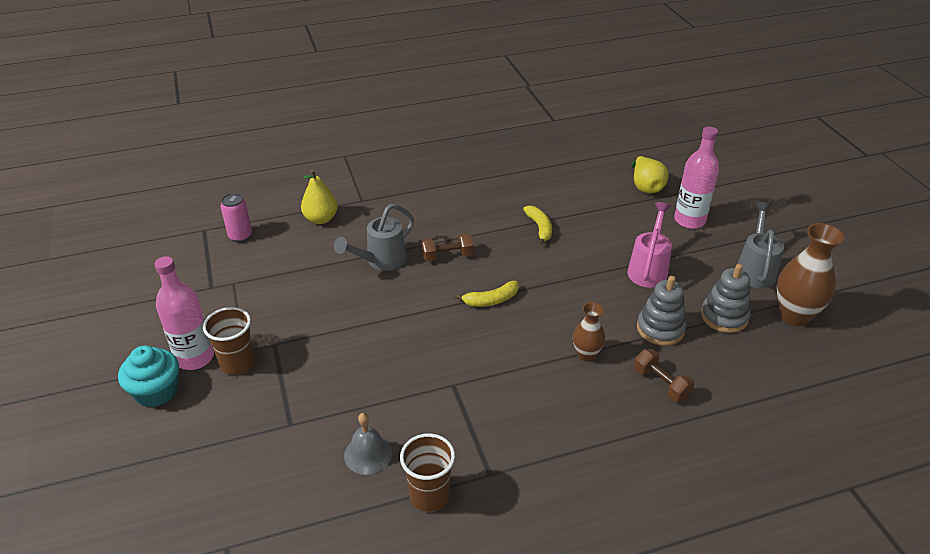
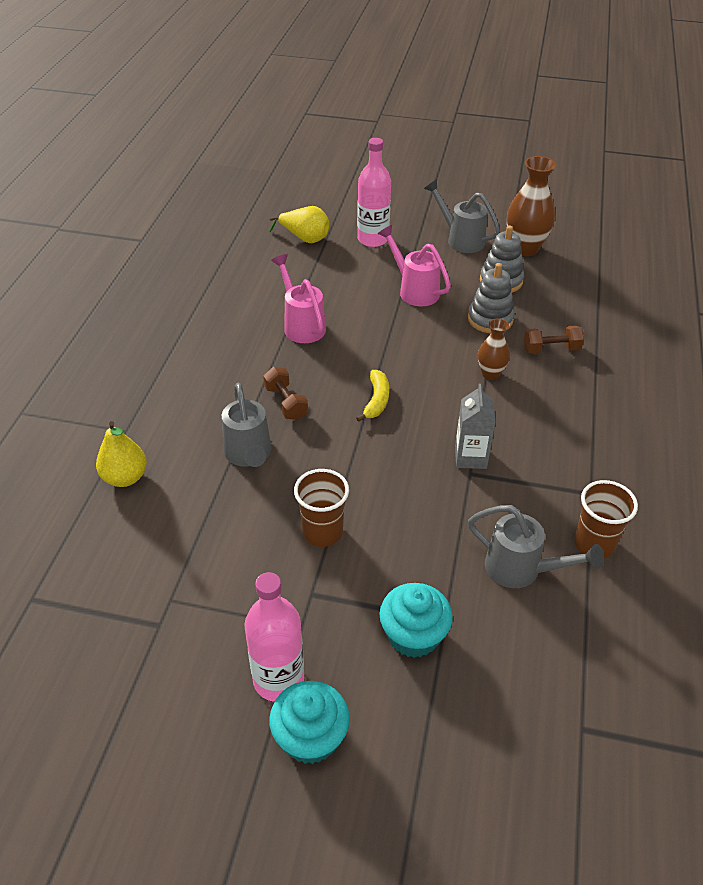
camera: 60 degrees left, 5 degrees up
brown cup [203,307,255,375] -> brown cup moved to [294,469,349,547]
pink can [221,193,252,242] -> none
grey bell [344,413,392,475] -> grey watering can [468,505,604,588]
brown dumbbell [421,233,474,262] -> brown dumbbell turned 45 degrees counterclockwise [263,367,308,420]
yellow banana [523,205,552,245] -> pink watering can [271,254,326,343]
none -> turquoise cupcake [379,583,453,658]
none -> grey carton [455,384,496,469]

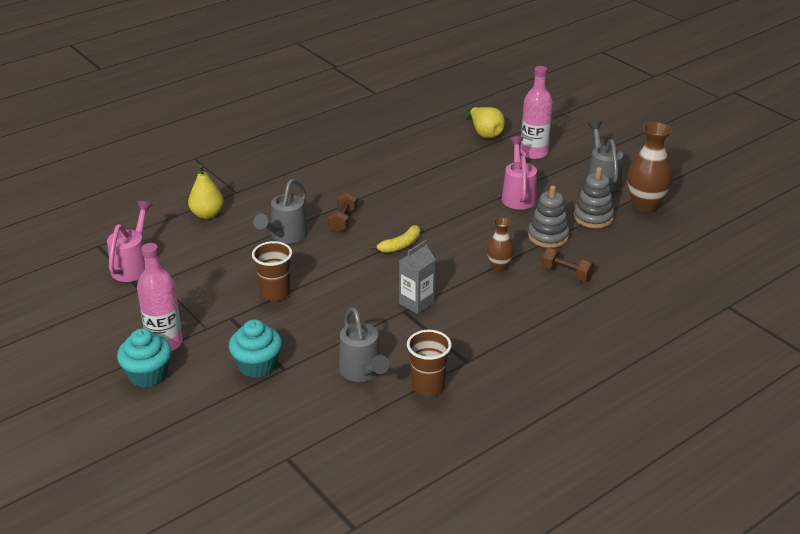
camera: 40 degrees right, 10 degrees down
pink watering can [271,254,326,343] -> pink watering can moved to [107,201,152,282]

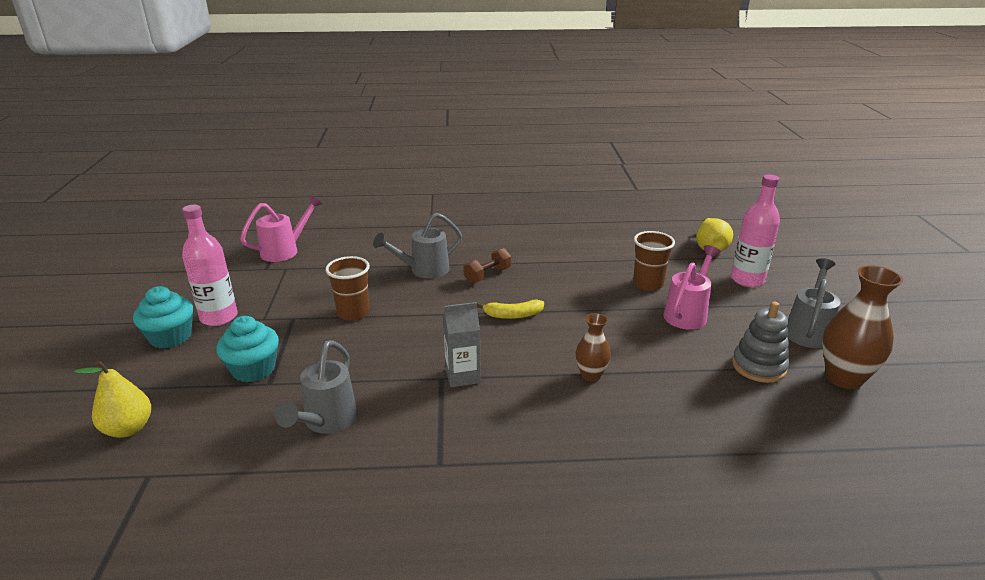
camera: 35 degrees right, 5 degrees down
yellow pear [188,165,224,219] -> yellow pear moved to [74,360,151,438]
brown cup [407,330,452,396] -> brown cup moved to [633,231,675,291]
grey stacking toy [528,185,569,248] -> none
brown dumbbell [541,247,594,281] -> none

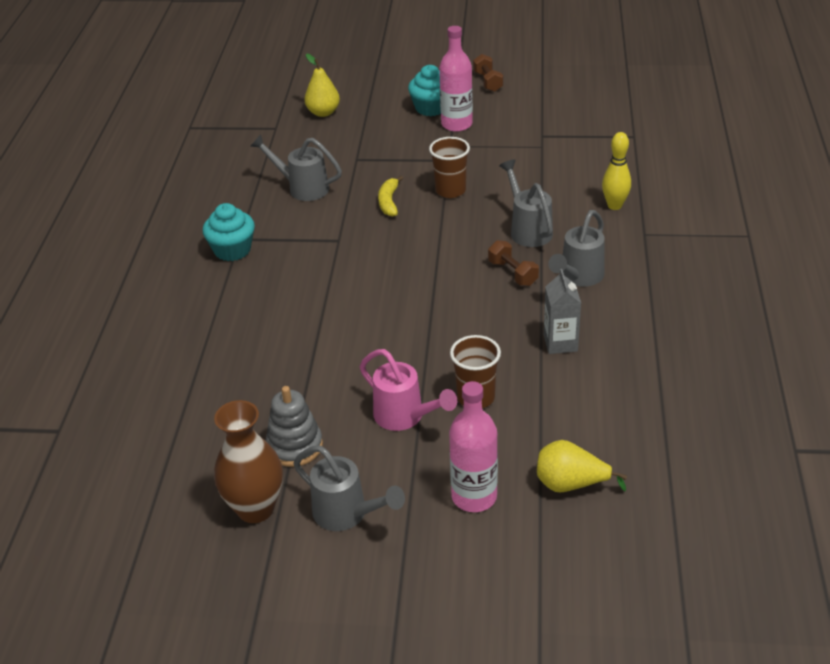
camera: 100 degrees right, 10 degrees up
turquoise cupcake [217,316,279,382] -> turquoise cupcake moved to [202,203,255,261]
pink watering can [240,195,323,262] -> none
grey carton [443,302,481,387] -> grey carton moved to [544,269,581,354]
yellow banana [477,300,544,319] -> yellow banana moved to [378,176,403,217]
brown vase [576,313,611,382] -> none
none -> brown dumbbell [473,54,503,92]
none -> grey watering can [548,210,605,287]
none -> yellow bowling pin [602,132,631,210]

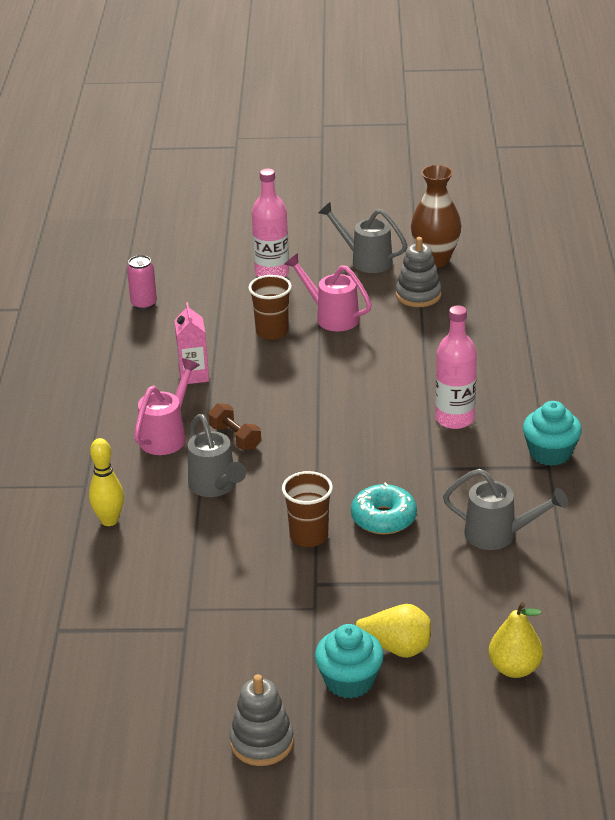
camera: 175 degrees right, 5 degrees down
yellow banana [378,176,403,217] -> turquoise donut [351,482,417,534]
pink bottle [439,26,473,132] -> pink bottle moved to [435,305,477,429]
brown dumbbell [473,54,503,92] -> grey stacking toy [230,674,294,766]
yellow pear [537,440,627,492] -> yellow pear moved to [356,604,431,658]
grey carton [544,269,581,354] -> pink carton [174,302,209,384]
grey watering can [548,210,605,287] -> pink watering can [134,358,200,455]
none -> pink can [127,255,157,310]

